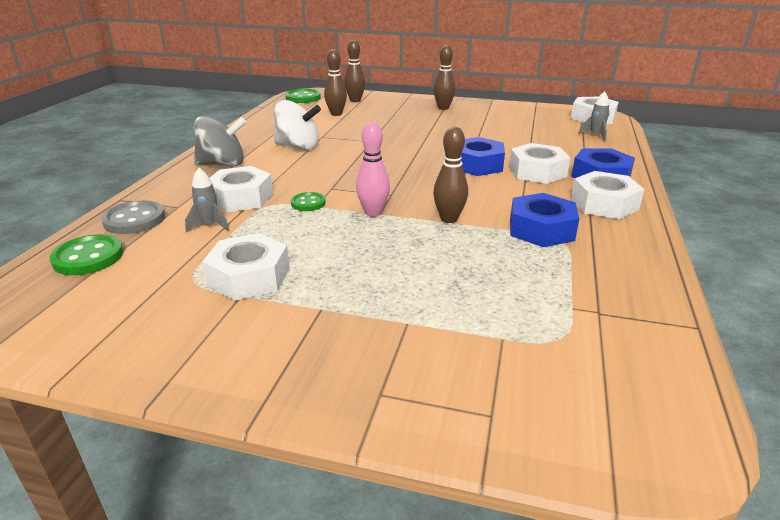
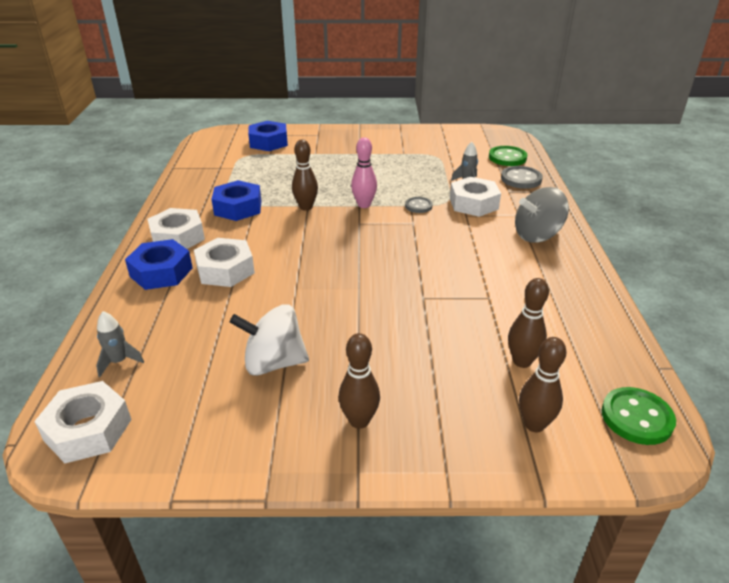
camera: 165 degrees right, 5 degrees up
white nut [202,233,290,301] -> none
white spinning top [274,100,321,150] -> white spinning top moved to [230,304,309,376]
green button [291,192,326,211] -> grey button [405,197,433,213]
blue nut [461,137,505,176] -> blue nut moved to [248,121,288,151]

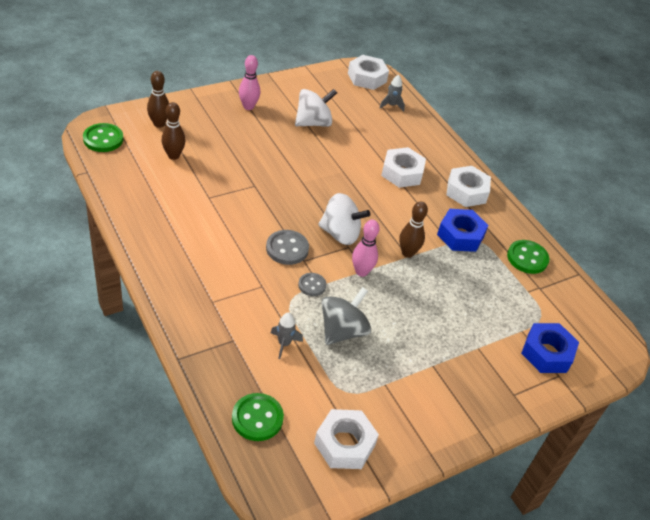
camera: 145 degrees right, 10 degrees up
blue nut [125,239,193,290] -> none
brown bowling pin [339,333,380,429] -> pink bowling pin [239,55,260,110]
white nut [450,177,501,217] -> white nut moved to [314,409,379,469]
grey button [501,166,543,189] -> grey button moved to [266,230,309,265]
grey spinning top [515,187,569,242] -> grey spinning top moved to [321,287,371,345]
none -> white spinning top [318,193,370,245]
none -> green button [507,240,549,274]

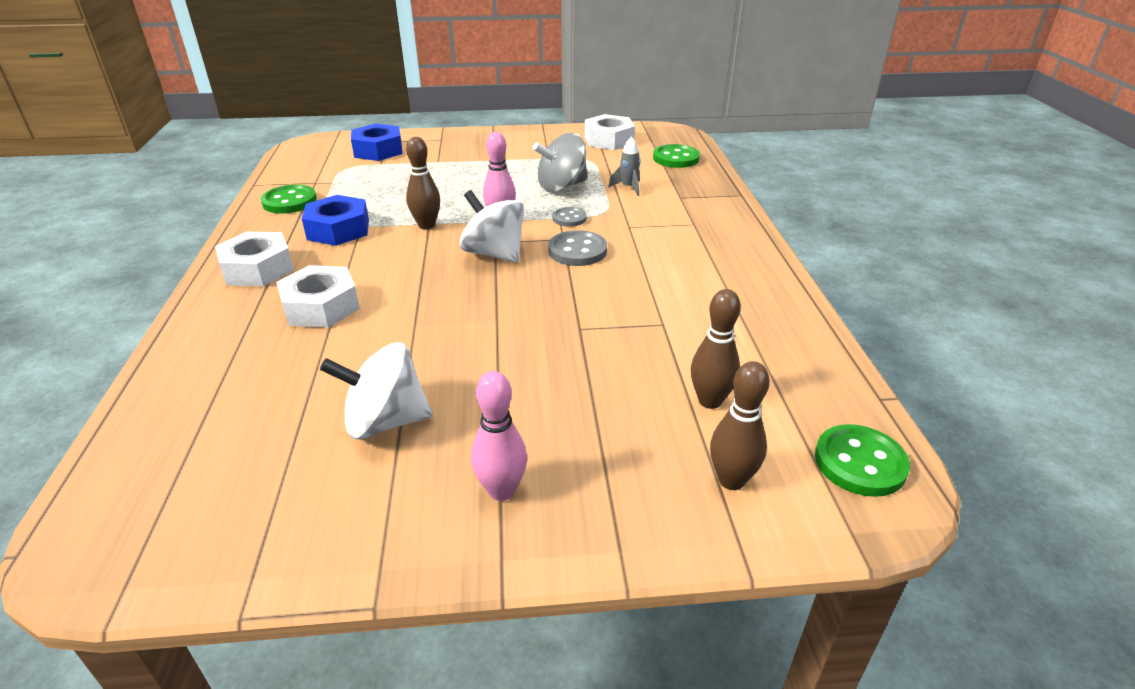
camera: 150 degrees left, 10 degrees down
white nut [348,55,389,90] -> none
grey rocket [379,75,405,112] -> none

